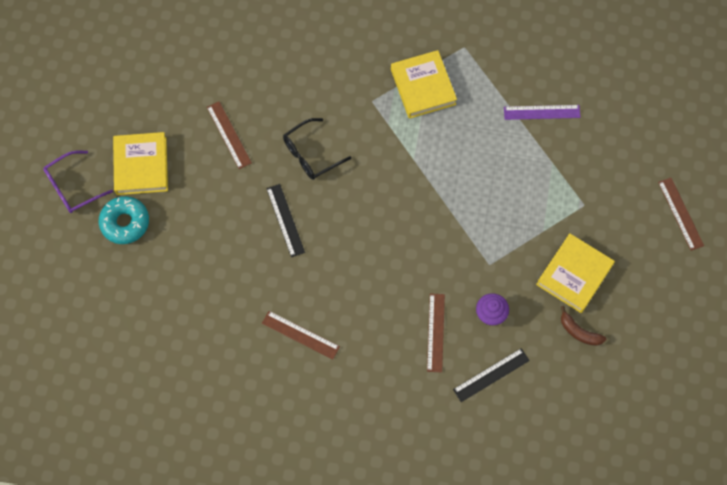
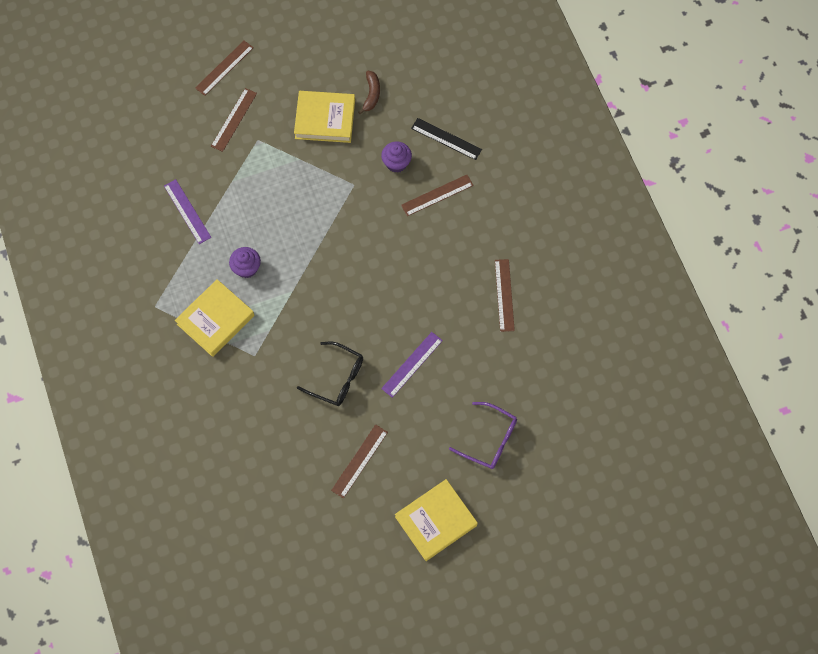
camera: 120 degrees left, 0 degrees up
purple glasses [43,150,113,213] -> purple glasses moved to [449,402,517,469]
turquoise donut [99,196,149,244] -> none
black ruler [266,184,305,257] -> purple ruler [381,332,443,398]
none -> brown ruler [211,88,257,152]
none -> purple cupcake [229,247,261,278]

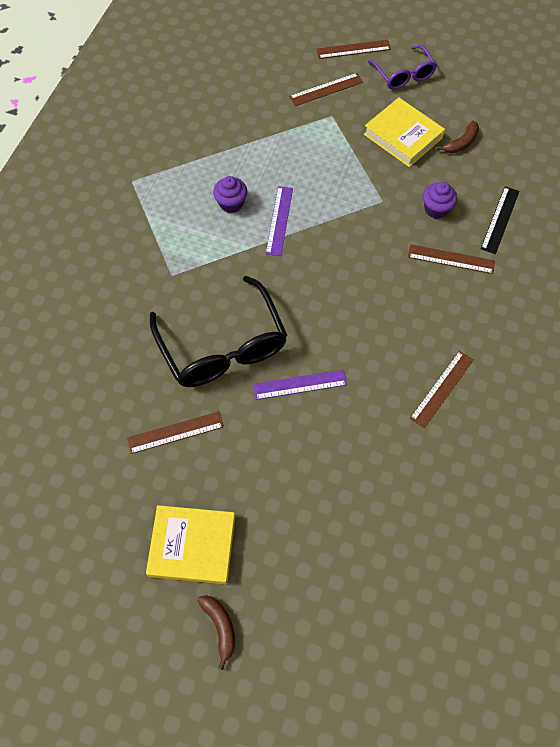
camera: 40 degrees right, 5 degrees down
purple ruler [164,179,211,244] -> purple ruler moved to [265,186,293,256]
yellow book [175,279,255,357] -> none
black glasses [297,342,363,406] -> black glasses [150,276,287,387], size x1.74
black ruler [411,118,482,160] -> black ruler turned 45 degrees clockwise [481,186,519,254]
purple glasses [449,402,517,469] -> purple glasses moved to [368,45,437,89]
none -> brown banana [197,595,235,670]

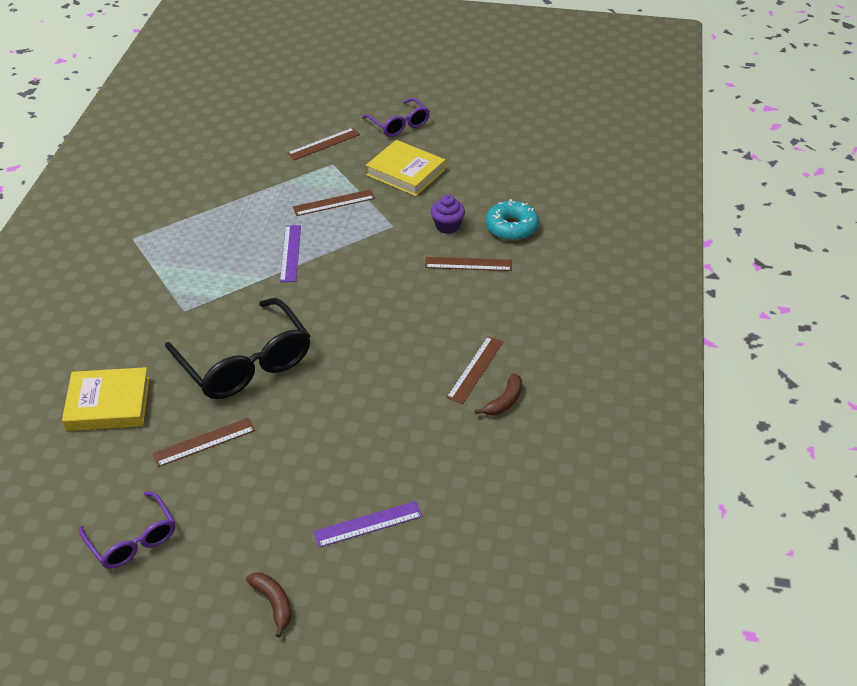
camera: 10 degrees left, 20 degrees down
yellow book [146,505,235,584] -> yellow book moved to [62,367,150,431]
purple cupcake [213,176,247,213] -> none
purple ruler [253,370,347,400] -> purple ruler moved to [314,501,423,548]
brown ruler [316,40,391,59] -> brown ruler moved to [293,190,375,216]
brown banana [437,121,479,153] -> brown banana moved to [475,373,522,415]
black ruler [481,186,519,254] -> turquoise donut [486,199,539,241]
none -> purple glasses [79,492,175,569]

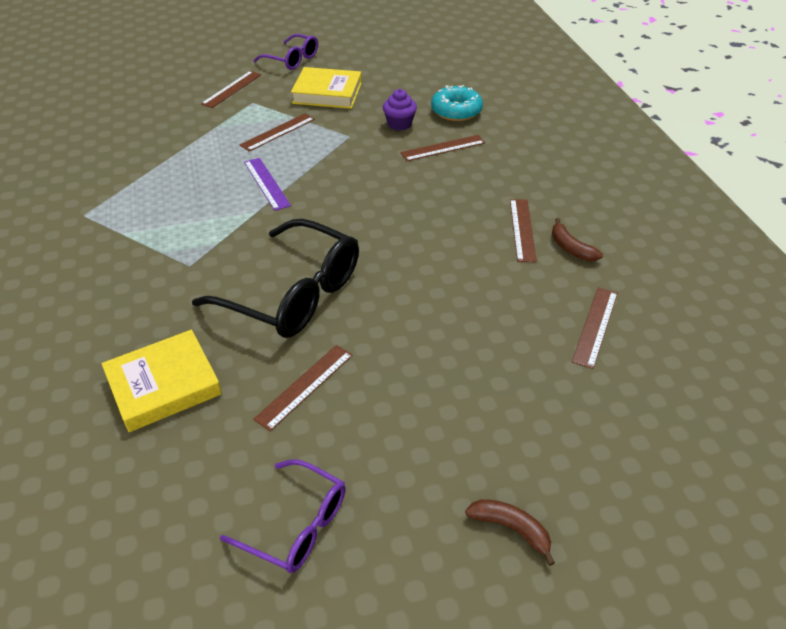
camera: 25 degrees left, 0 degrees up
purple ruler [314,501,423,548] -> none
brown banana [475,373,522,415] -> brown banana turned 135 degrees clockwise [552,218,603,261]
none -> brown ruler [572,287,618,369]

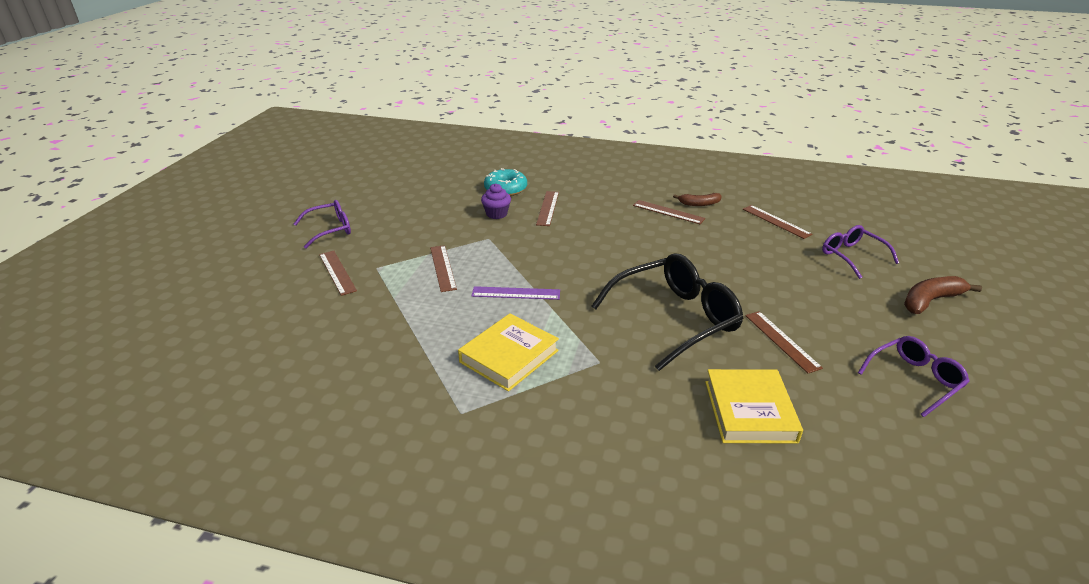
camera: 60 degrees left, 10 degrees down
yellow book [291,67,362,109] -> yellow book moved to [458,313,559,392]
brown banana [465,499,555,566] -> brown banana [904,276,982,314], size x1.53
none -> purple glasses [822,225,899,279]

